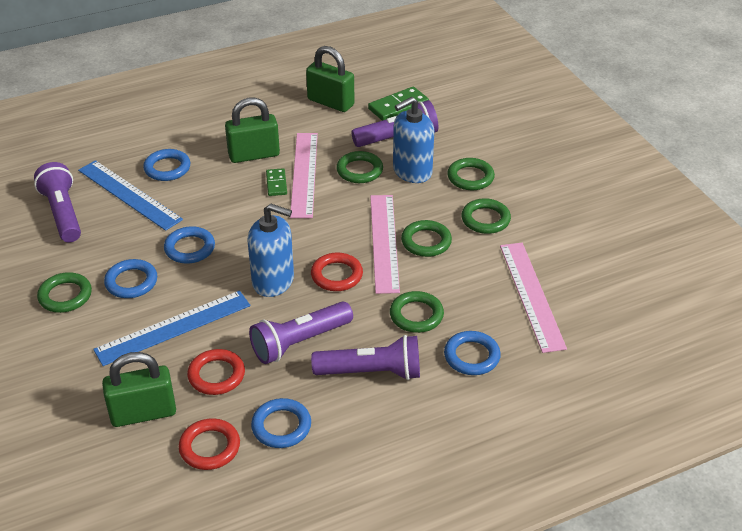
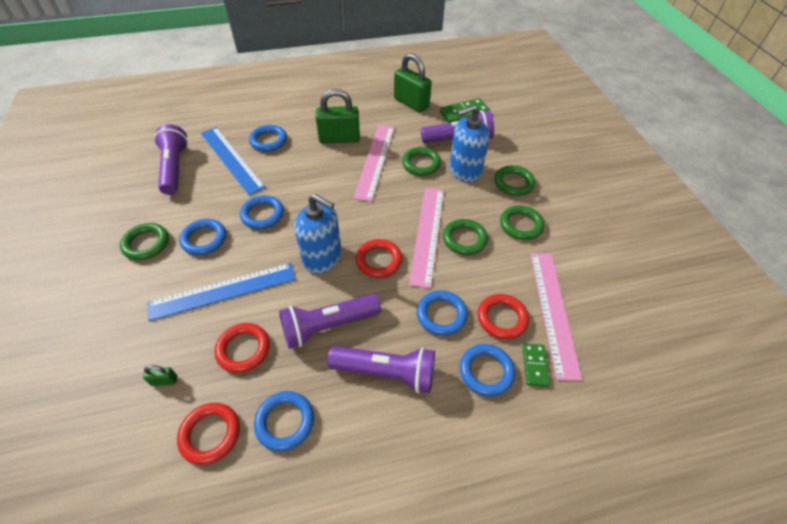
camera: 10 degrees right, 10 degrees up
green padlock [102,352,176,427] -> green padlock [143,365,177,386], size x0.41
green domino [266,168,287,196] -> green domino moved to [522,343,550,387]
green ring [390,291,444,333] -> blue ring [417,290,468,336]
none -> red ring [478,294,529,340]

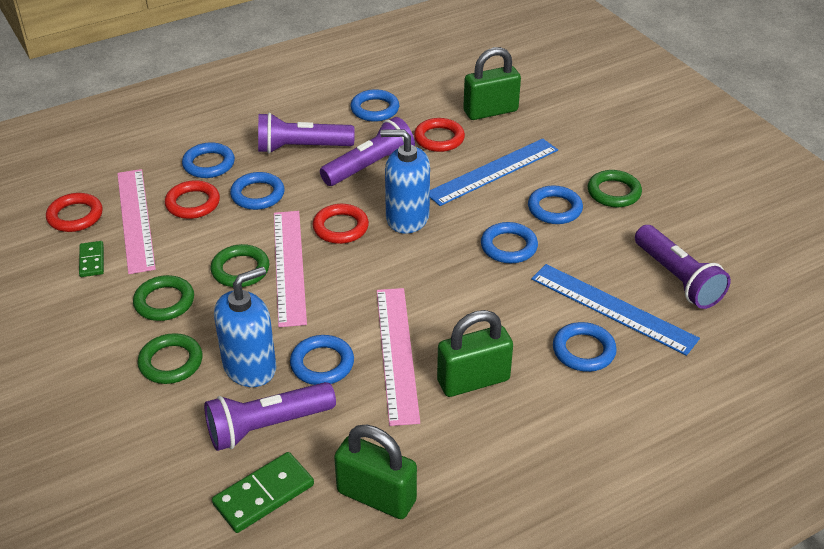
camera: 165 degrees right, 10 degrees down
green padlock [143,365,177,386] -> green padlock [463,47,521,120], size x2.42
red ring [177,403,240,465] -> red ring moved to [46,193,103,232]
green ring [402,147,441,176] -> blue ring [290,335,354,385]
green domino [522,343,550,387] -> green domino moved to [79,241,104,277]

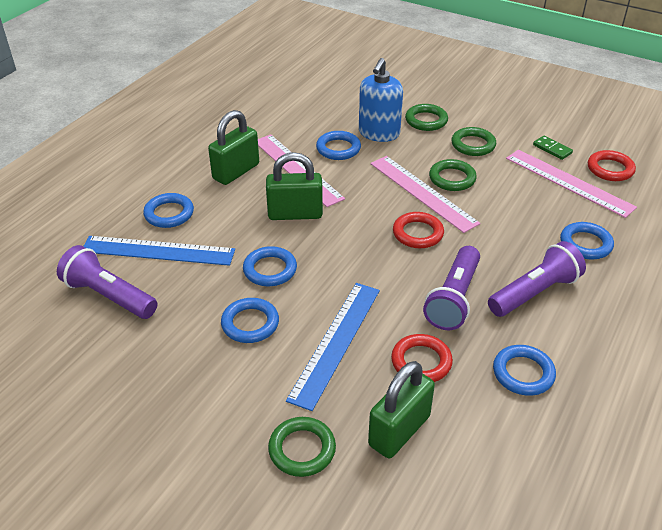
camera: 150 degrees right, 0 degrees up
red ring [165,180,220,219] -> none
purple flashlight [204,382,336,451] -> none
green domino [212,452,314,533] -> none
blue ring [230,172,285,210] -> none
green padlock [334,424,417,519] -> green padlock moved to [266,152,323,220]
blue soap dispenser [380,129,430,234] -> none
green ring [587,170,642,207] -> green ring moved to [268,417,336,477]

